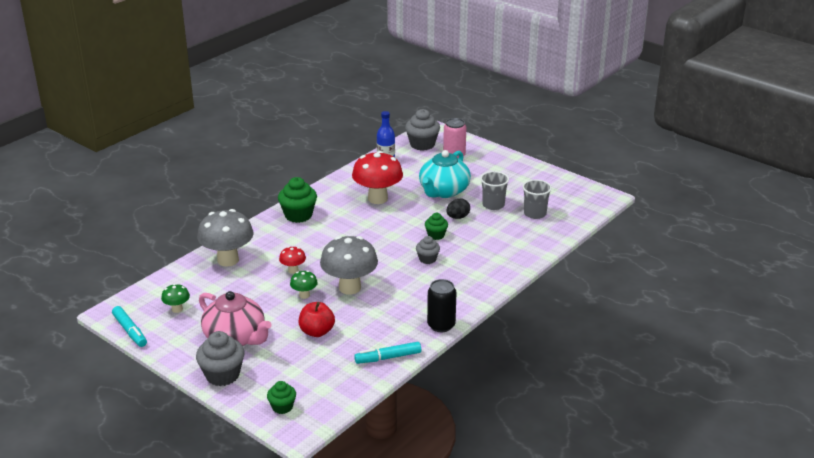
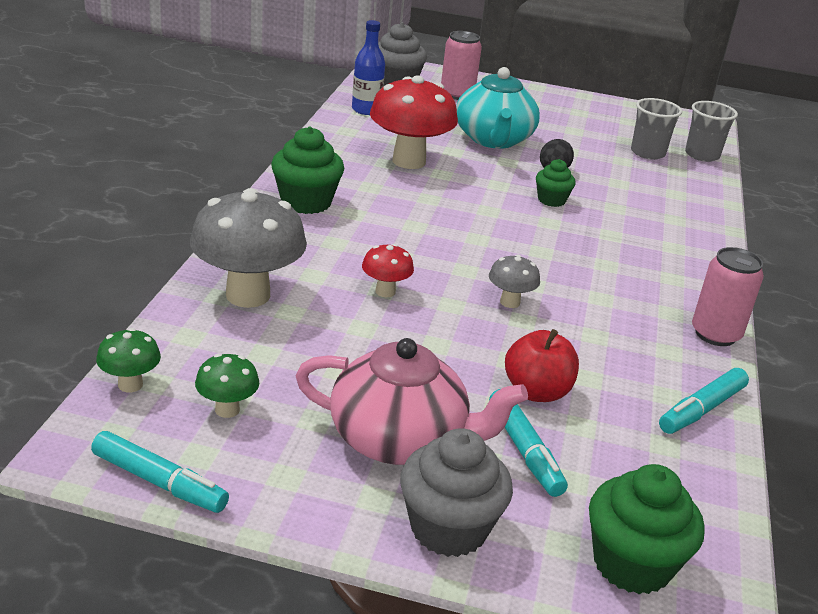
camera: 30 degrees left, 0 degrees up
green cupcake [267,381,296,414] -> green cupcake [589,464,705,594], size x1.70
green mushroom [290,270,318,299] -> green mushroom moved to [96,328,161,392]
grey mushroom [320,236,378,294] -> grey mushroom [489,254,540,308], size x0.48
grey cupcake [416,236,440,264] -> none
black can [427,279,456,332] -> pink can [692,247,764,346]
grey cup [480,171,509,210] -> grey cup moved to [685,101,738,162]
none -> turquoise marker [489,389,568,497]

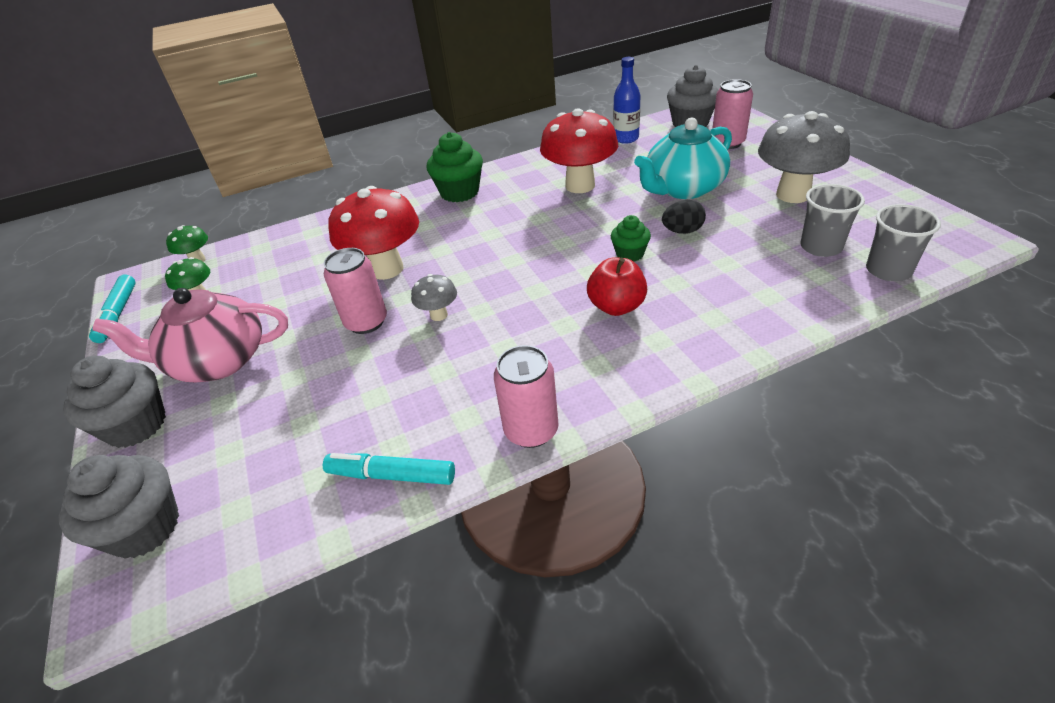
camera: 60 degrees right, 10 degrees up
grey mushroom [190,188,307,308] -> grey mushroom moved to [758,111,850,203]
pink teapot [296,338,528,465] -> pink teapot turned 105 degrees clockwise [93,288,288,382]
red mushroom [362,244,414,297] -> red mushroom [328,186,419,280], size x2.10
turquoise marker [489,389,568,497] -> none
red apple [505,329,579,402] -> red apple moved to [587,257,647,316]
green cupcake [589,464,705,594] -> grey cupcake [58,455,179,559]
none -> pink can [324,248,387,334]

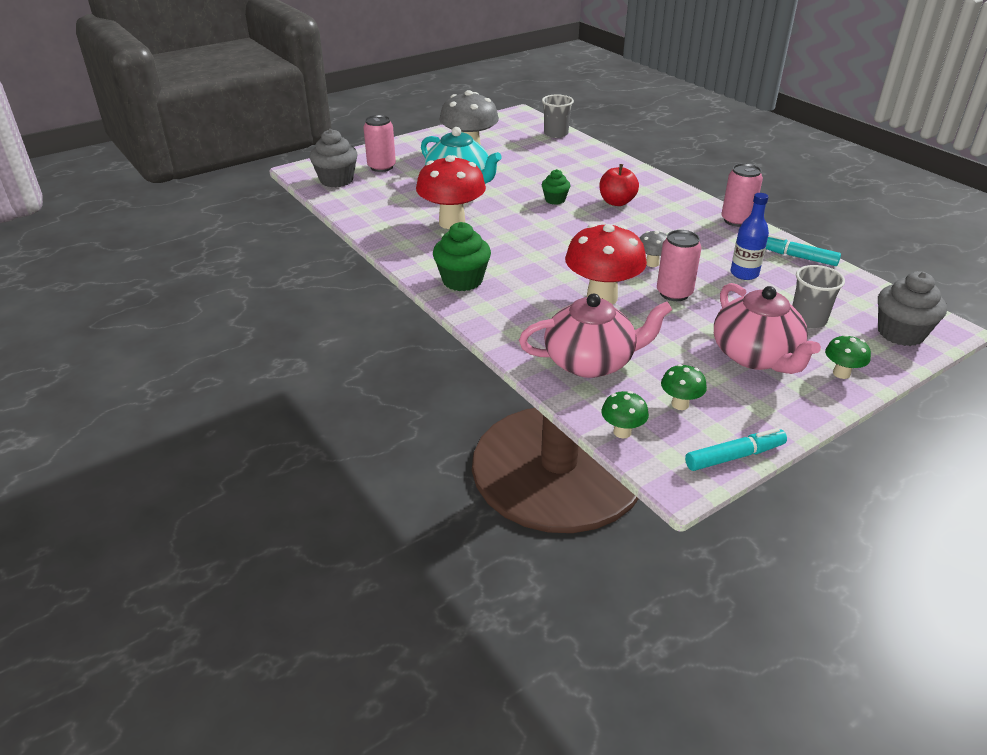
camera: 105 degrees left, 5 degrees down
grey cupcake [63,356,166,448] -> green mushroom [825,335,871,379]
turquoise marker [323,453,455,485] -> turquoise marker turned 120 degrees clockwise [766,234,841,266]
blue bottle [613,57,640,144] -> blue bottle moved to [731,193,769,280]
black egg [662,200,706,234] -> none
grey cup [800,184,865,257] -> grey cup moved to [792,265,845,328]
none -> pink teapot [519,293,672,378]

